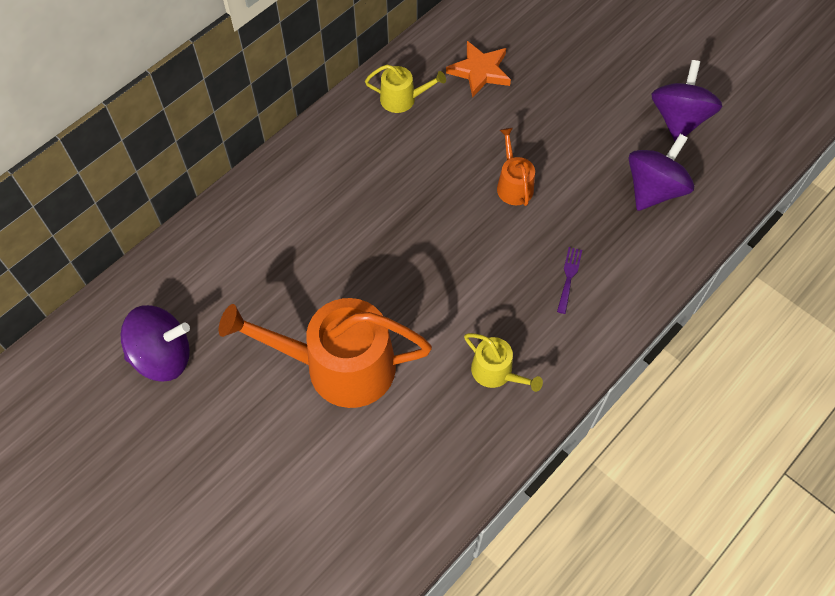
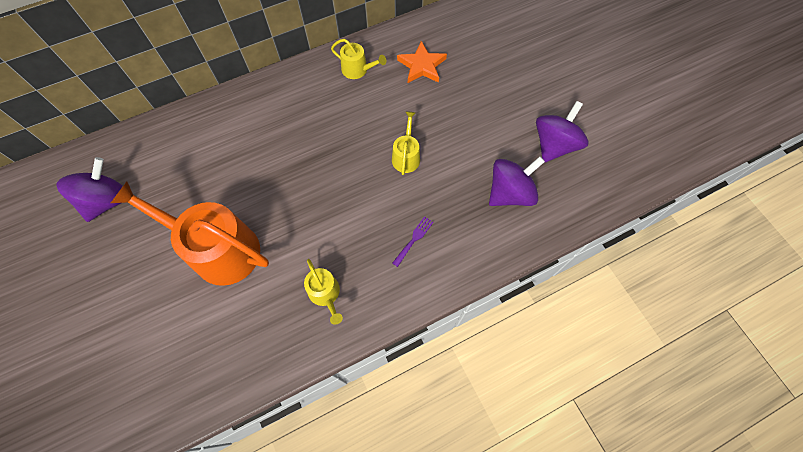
camera: 20 degrees right, 5 degrees up
purple spinning top [120,305,190,382] -> purple spinning top turned 75 degrees counterclockwise [56,157,123,222]
orange watering can [497,128,535,206] -> yellow watering can [392,111,420,175]

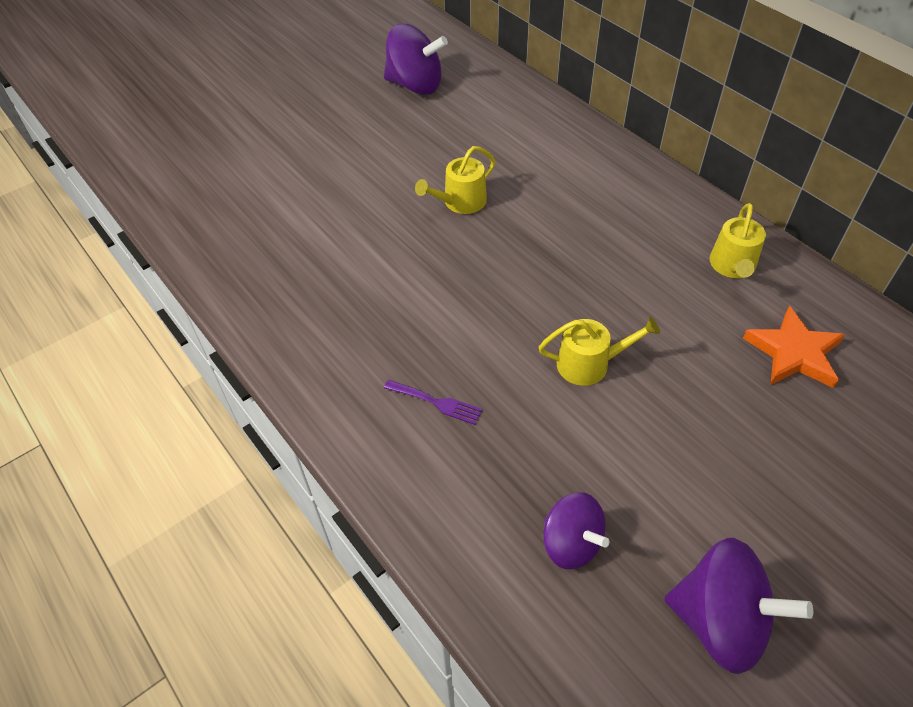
camera: 80 degrees right, 15 degrees down
orange watering can [111,181,269,286] -> none
yellow watering can [304,259,343,325] -> yellow watering can moved to [415,146,495,214]
purple spinning top [489,157,545,206] -> purple spinning top [544,492,609,569], size x0.65

